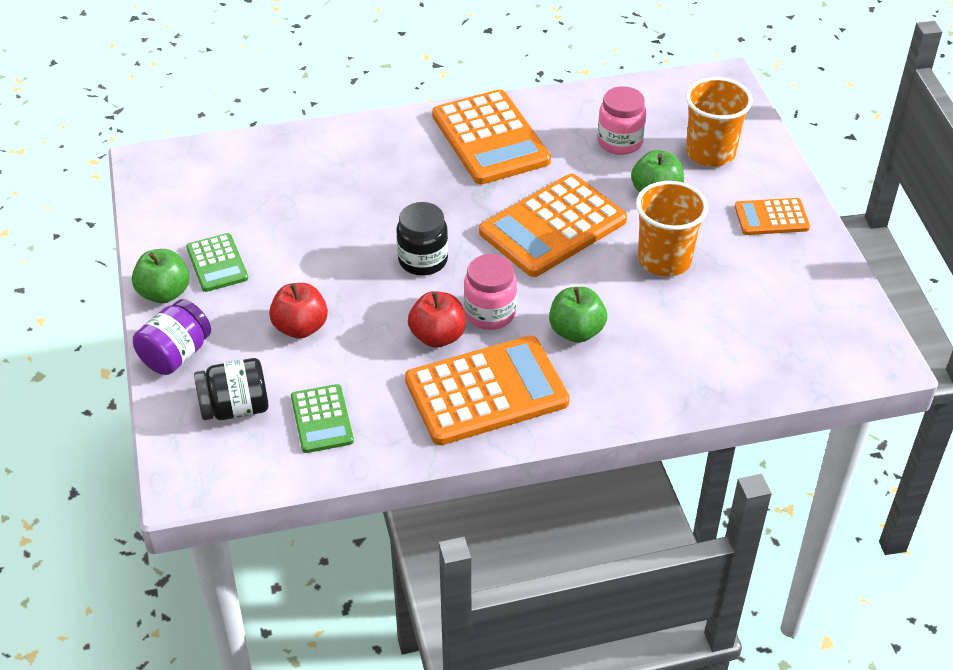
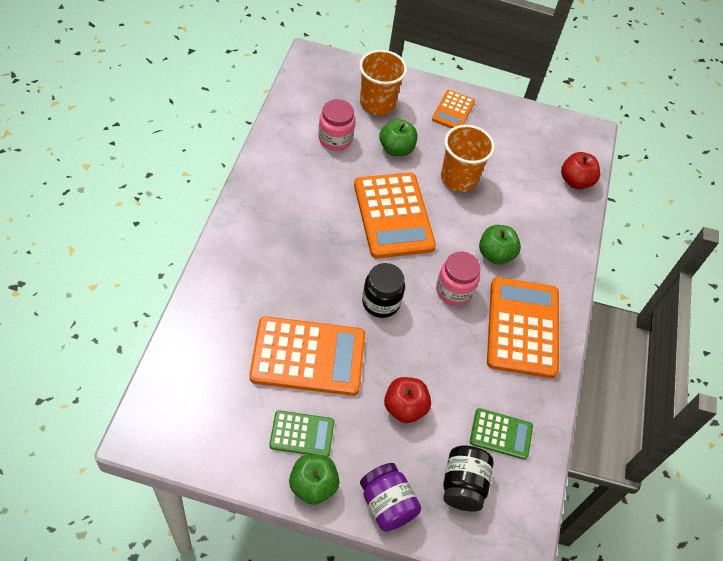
camera: 70 degrees left, 10 degrees up
red apple [408,291,466,348] -> red apple moved to [561,152,600,189]
orange calculator [432,89,551,184] -> orange calculator moved to [250,316,365,396]

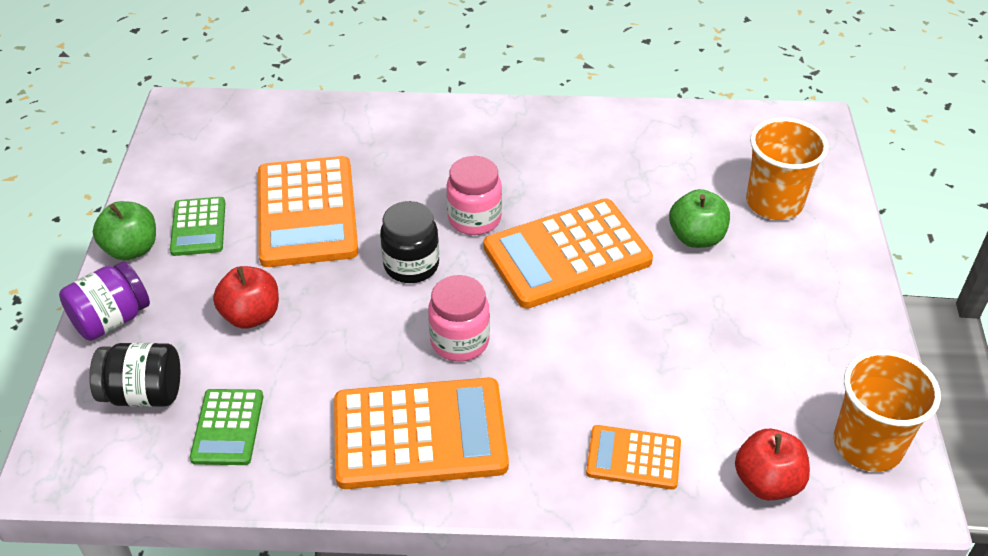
camera: 85 degrees right, 10 degrees down
pink jar [318,99,355,151] -> pink jar moved to [446,156,502,235]
orange calculator [432,90,475,128] -> orange calculator moved to [586,425,681,490]
orange cup [441,125,495,192] -> orange cup moved to [834,350,941,472]
green apple [479,225,521,265] -> none

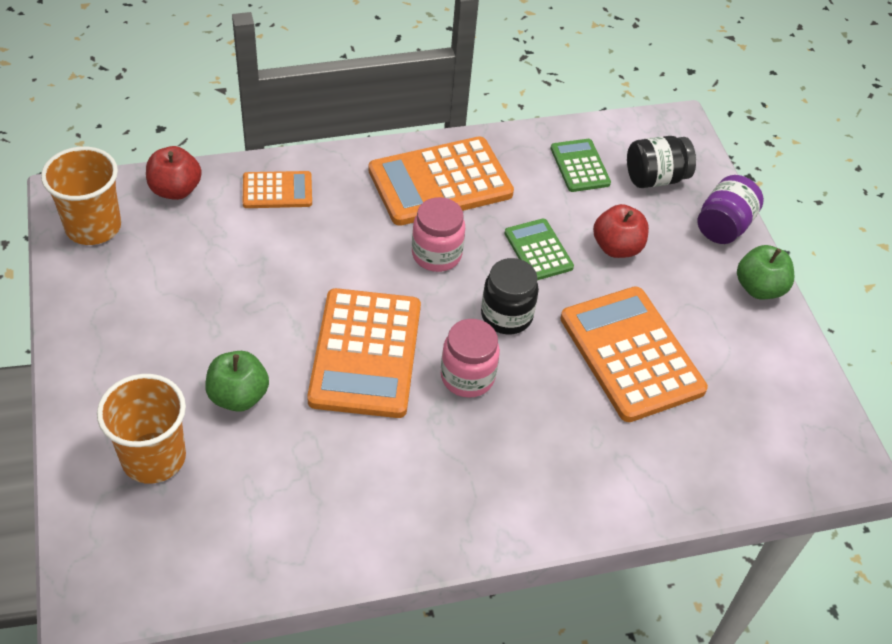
camera: 160 degrees right, 5 degrees up
green calculator [170,197,225,256] -> green calculator moved to [504,219,574,280]
orange calculator [483,198,653,309] -> orange calculator turned 135 degrees clockwise [307,288,421,418]

